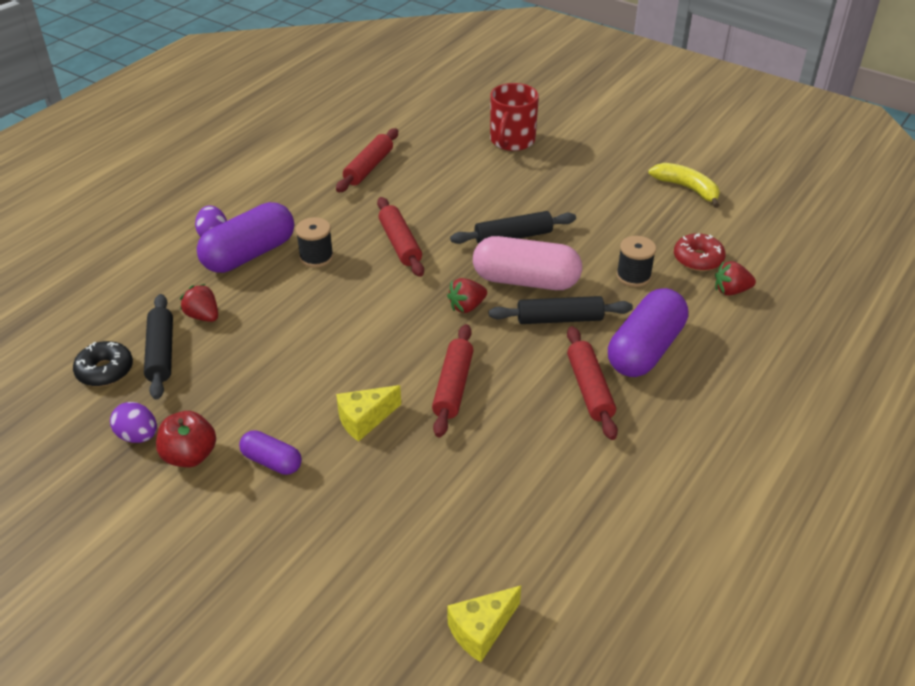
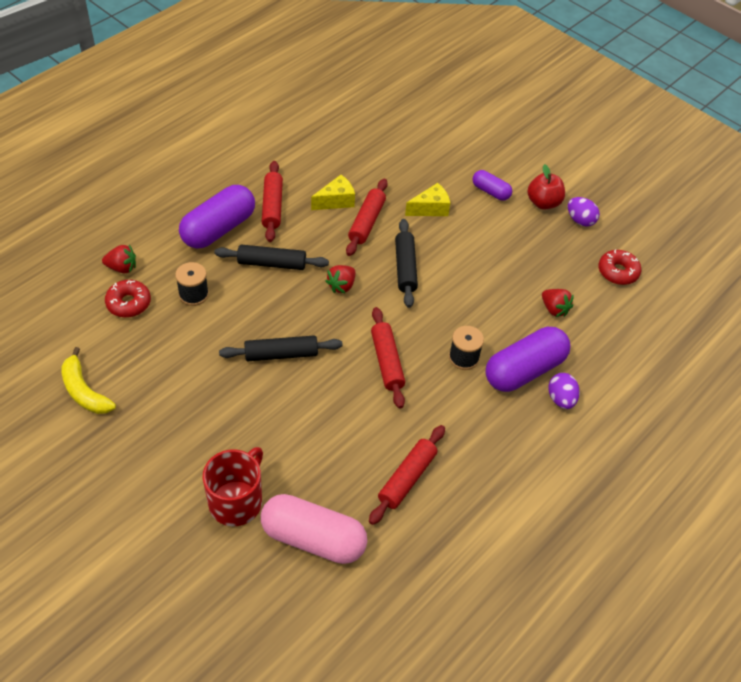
camera: 175 degrees left, 10 degrees up
black donut [73,341,133,387] -> red donut [598,249,641,285]
black rolling pin [144,294,173,400] -> black rolling pin moved to [395,219,418,308]
red strawberry [447,278,487,313] -> red strawberry turned 150 degrees clockwise [325,265,355,293]
yellow cheese [447,585,521,662] -> yellow cheese moved to [311,175,355,210]
pink capsule [473,236,582,290] -> pink capsule moved to [261,494,367,564]

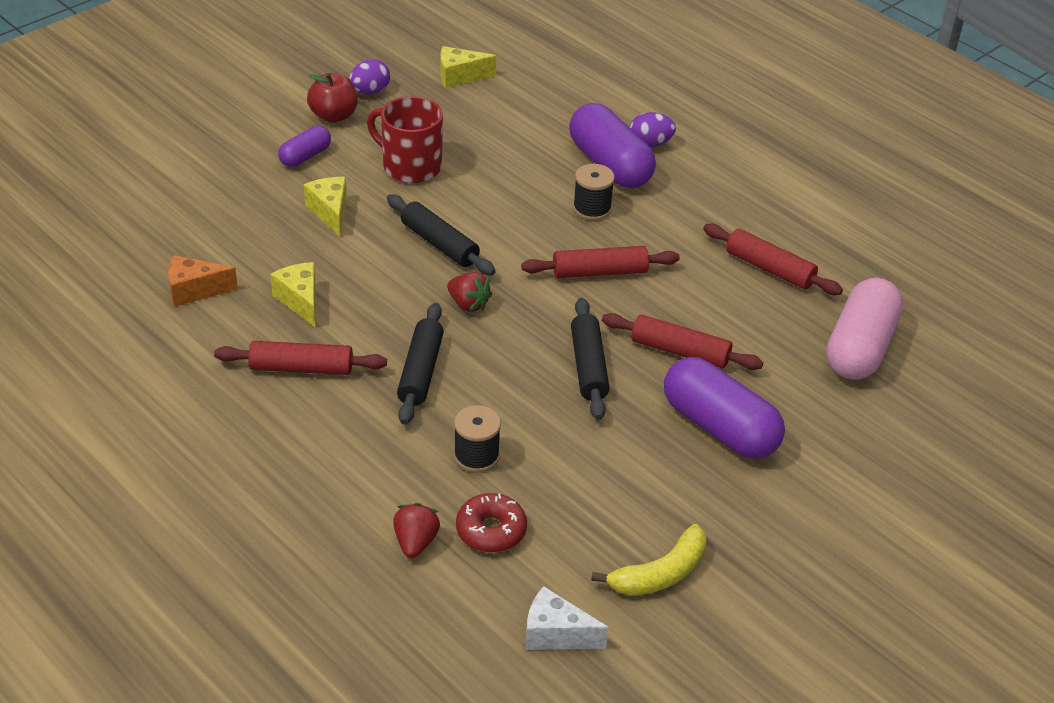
camera: 85 degrees left, 10 degrees down
purple capsule [179,185,255,249] -> purple capsule moved to [664,357,785,459]
red mug [203,447,263,526] -> red mug moved to [367,96,443,183]
red rolling pin [346,179,388,256] -> red rolling pin moved to [602,313,764,370]
black rolling pin [395,219,418,308] -> black rolling pin turned 45 degrees clockwise [387,194,496,275]
red strawberry [542,289,574,317] -> none
red donut [598,249,641,285] -> yellow cheese [440,46,496,88]
none -> orange cheese [168,255,238,307]
none -> white cheese [526,586,609,650]

